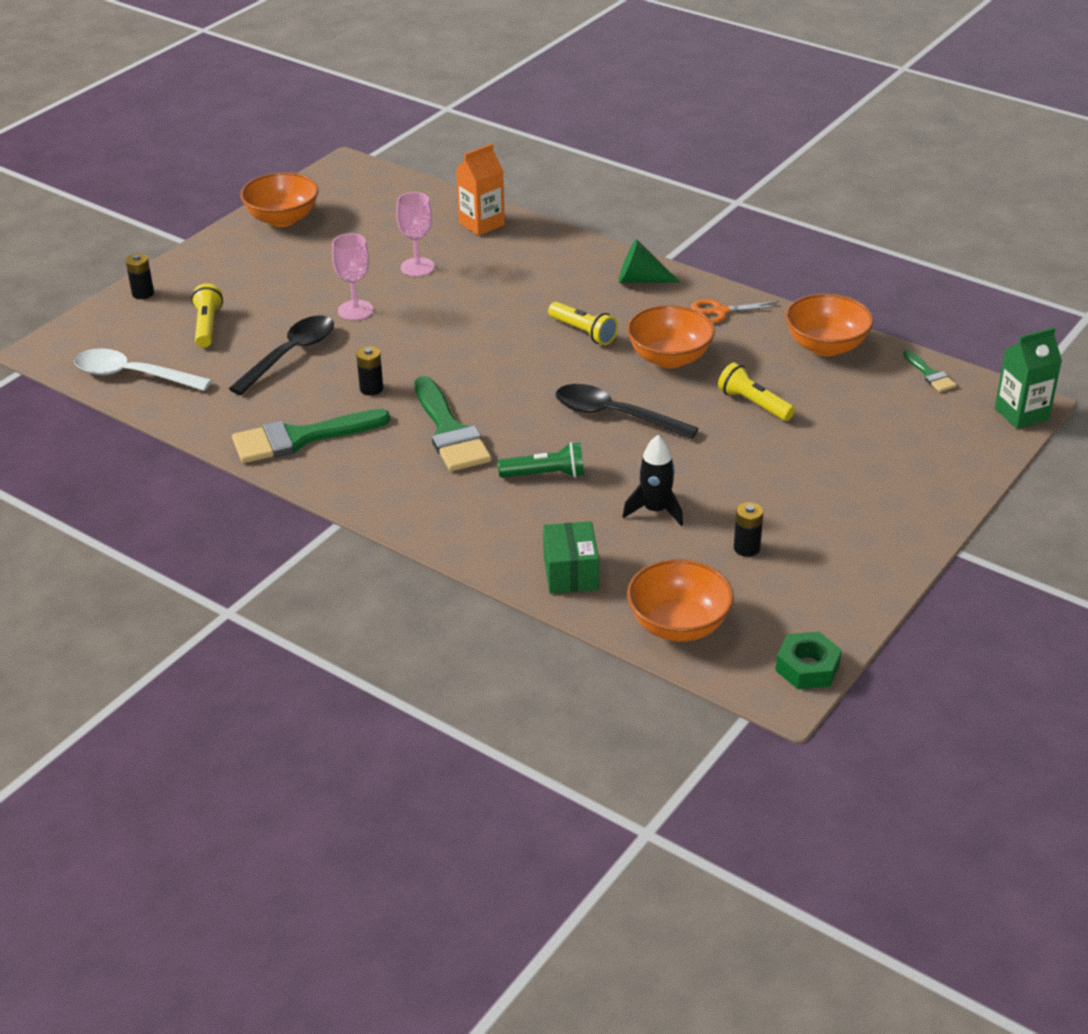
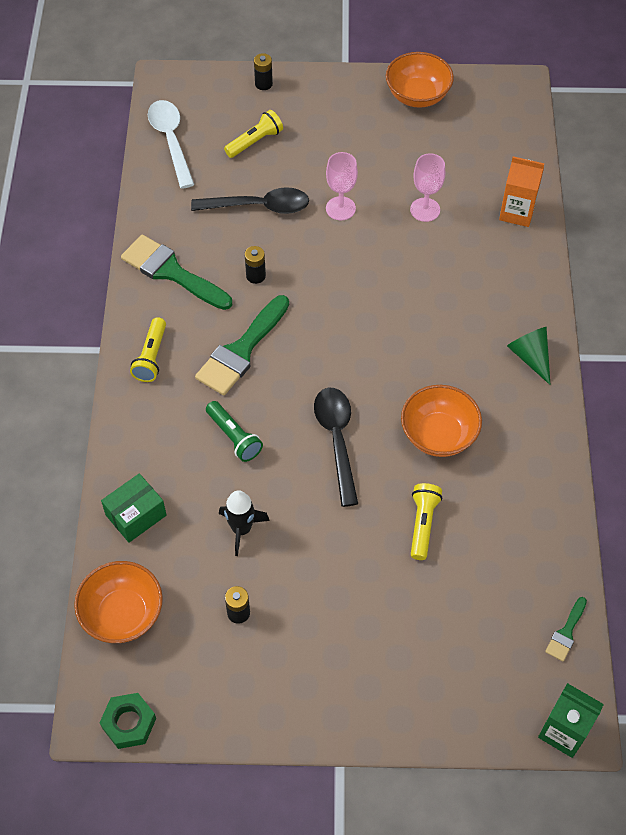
camera: 55 degrees right, 20 degrees up
yellow flashlight [548,302,618,345] -> yellow flashlight moved to [130,317,166,382]
orange scissors [691,299,782,324] -> none
orange bowl [785,294,873,356] -> none

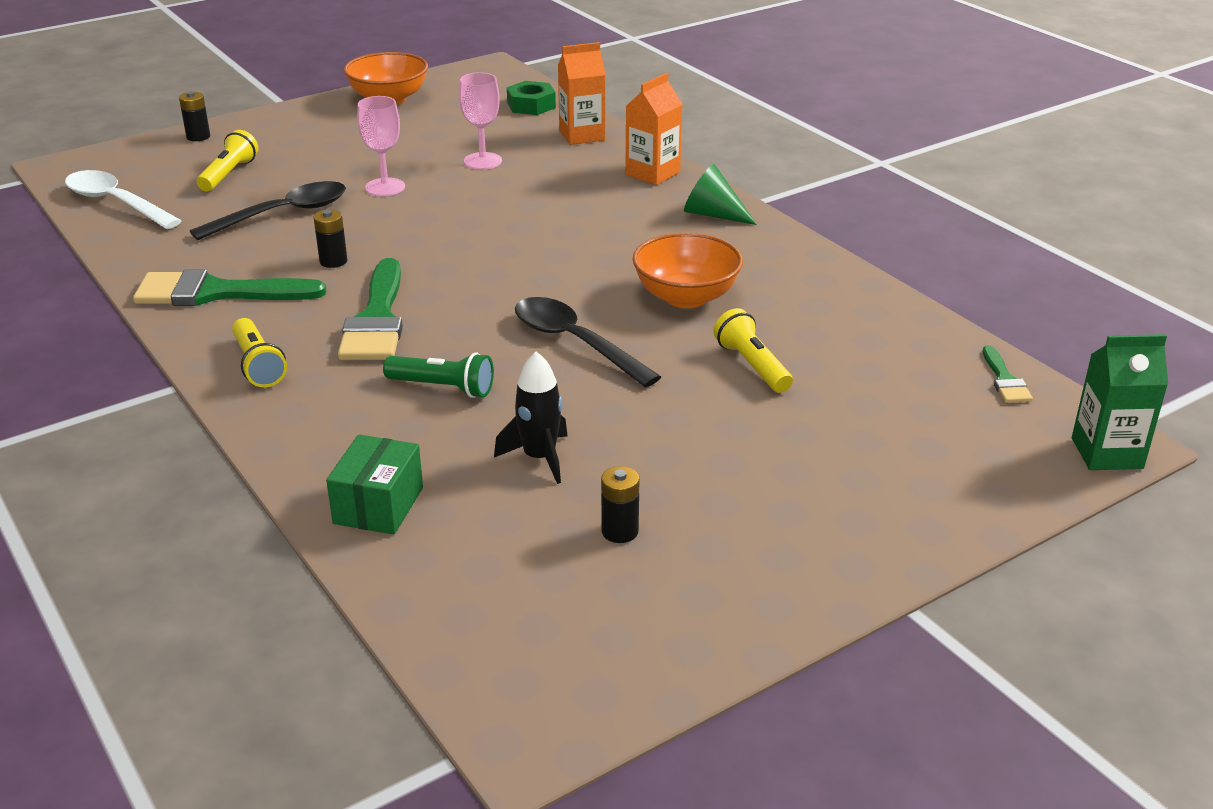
camera: 35 degrees left, 25 degrees down
orange bowl [74,561,163,643] -> none
green nut [100,693,156,749] -> green nut moved to [507,81,556,115]
none -> orange carton [625,73,683,185]

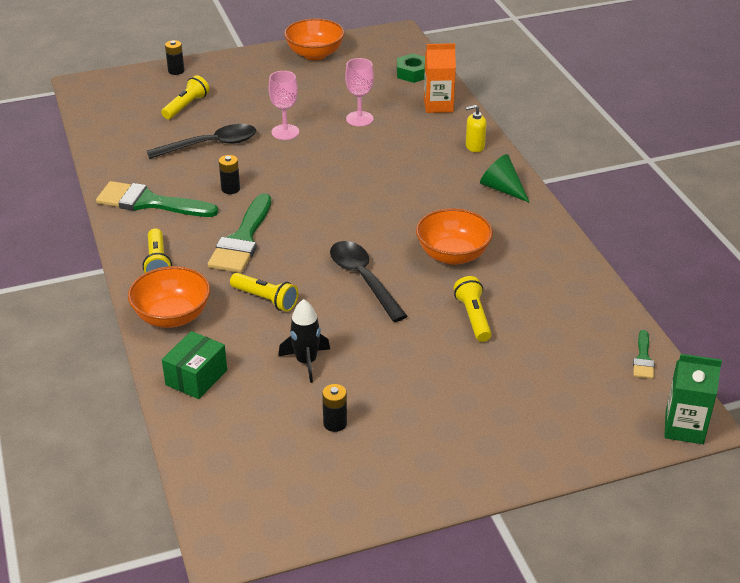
camera: 15 degrees right, 5 degrees up
white spoon [65,170,182,229] -> none
green flashlight [383,352,494,398] -> yellow flashlight [230,273,298,312]
orange carton [625,73,683,185] -> yellow soap dispenser [466,105,486,152]
none -> orange bowl [128,266,210,328]

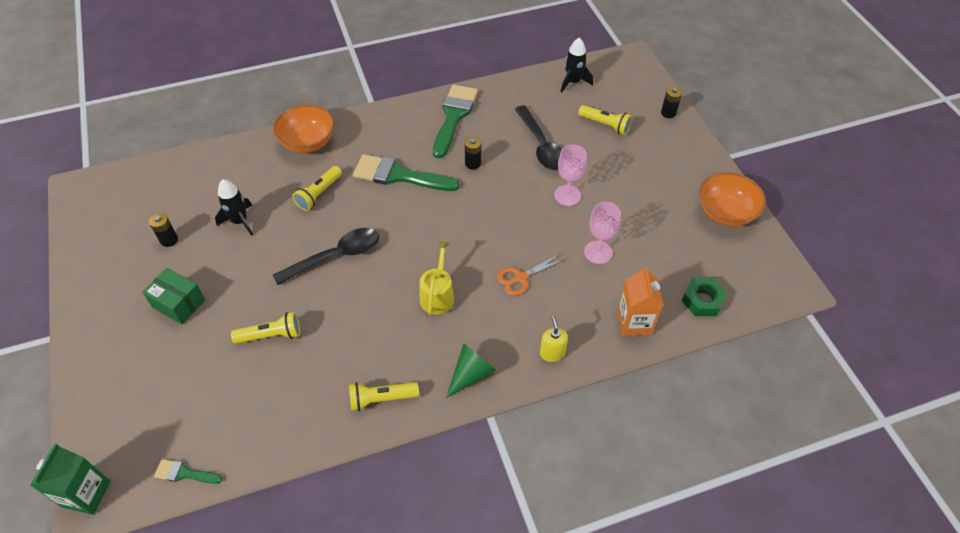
camera: 90 degrees right, 15 degrees up
yellow flashlight [143,228,172,273] -> yellow flashlight moved to [349,382,419,411]
green box [162,331,227,399] -> green box moved to [142,268,205,324]
orange bowl [416,208,493,265] -> none
none -> yellow watering can [420,242,454,315]
none -> orange scissors [497,254,565,296]
none -> black rocket [561,38,593,93]

